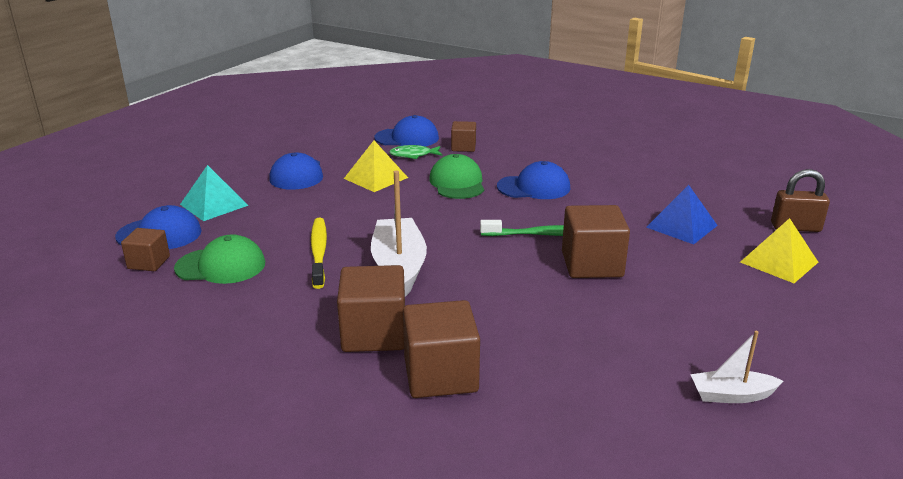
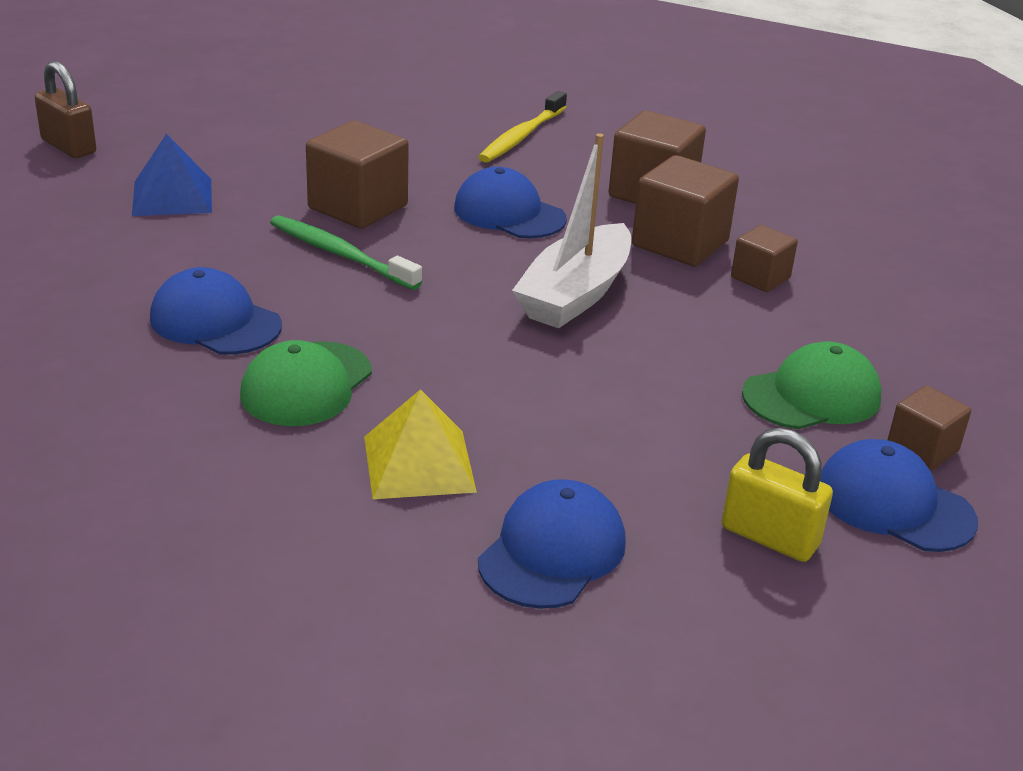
camera: 145 degrees left, 5 degrees up
green cap [174,234,265,284] -> green cap turned 120 degrees clockwise [742,341,881,429]
turquoise pyramid [180,165,248,221] -> yellow padlock [722,427,833,562]
yellow toothbrush [311,218,327,289] -> yellow toothbrush moved to [478,91,567,163]
blue cap [374,115,439,146] -> blue cap moved to [454,167,567,238]
green fish [389,145,442,159] -> none
brown cube [451,121,476,152] -> brown cube moved to [731,225,798,292]
white boat [690,331,783,403] -> none
yellow pyramid [740,218,818,283] -> none

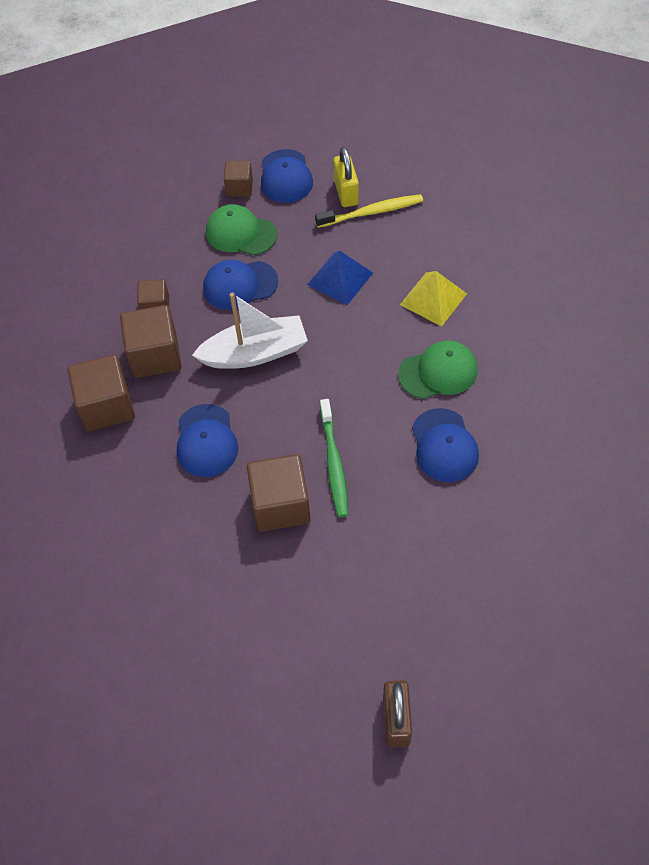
camera: 130 degrees left, 25 degrees up
blue pyramid [132,134,212,216] -> blue pyramid moved to [307,250,373,305]
yellow toothbrush [478,91,567,163] -> yellow toothbrush moved to [315,194,423,228]
blue cap [478,479,626,609] -> blue cap moved to [203,260,278,310]

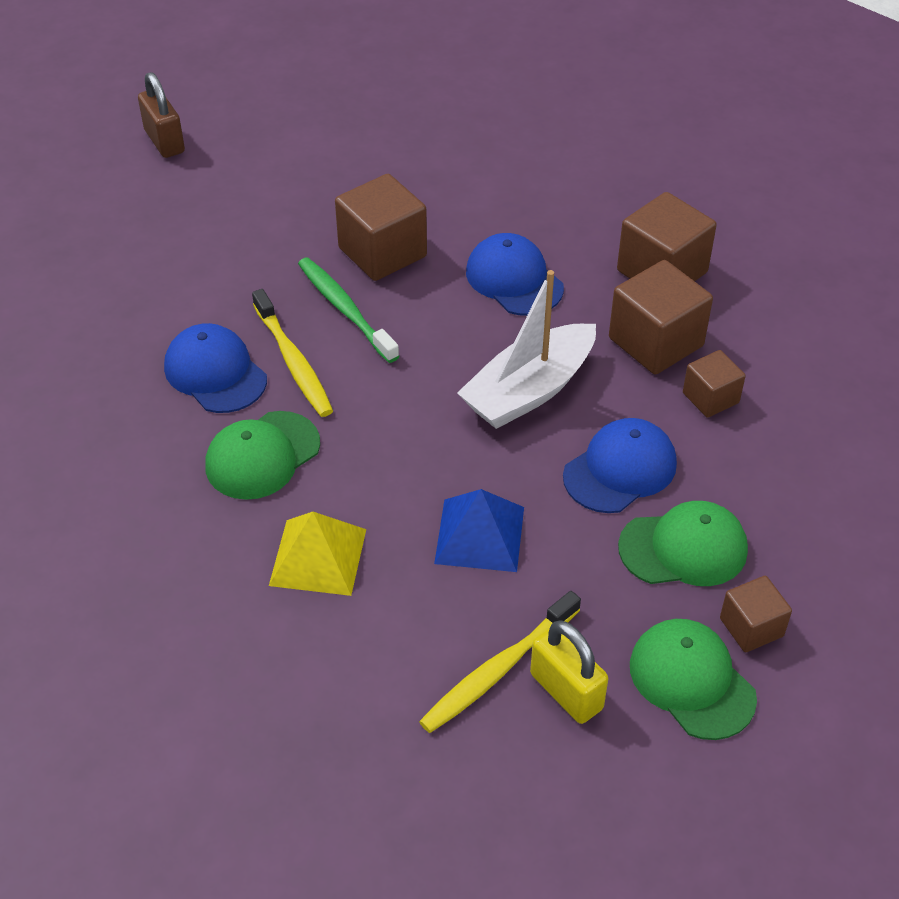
camera: 150 degrees right, 10 degrees down
blue cap [261,149,313,203] -> green cap [630,619,757,740]
none -> yellow toothbrush [252,289,333,417]

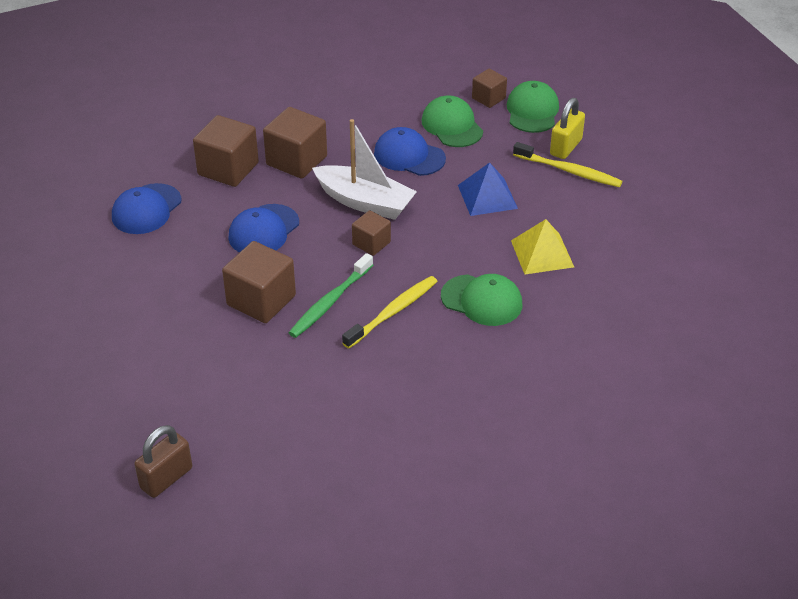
camera: 110 degrees left, 5 degrees down
blue cap [164,323,267,413] -> blue cap moved to [112,183,181,234]
green cap [630,619,757,740] -> green cap turned 150 degrees clockwise [507,81,559,133]
brown cube [683,350,746,418] -> brown cube moved to [352,210,391,256]

